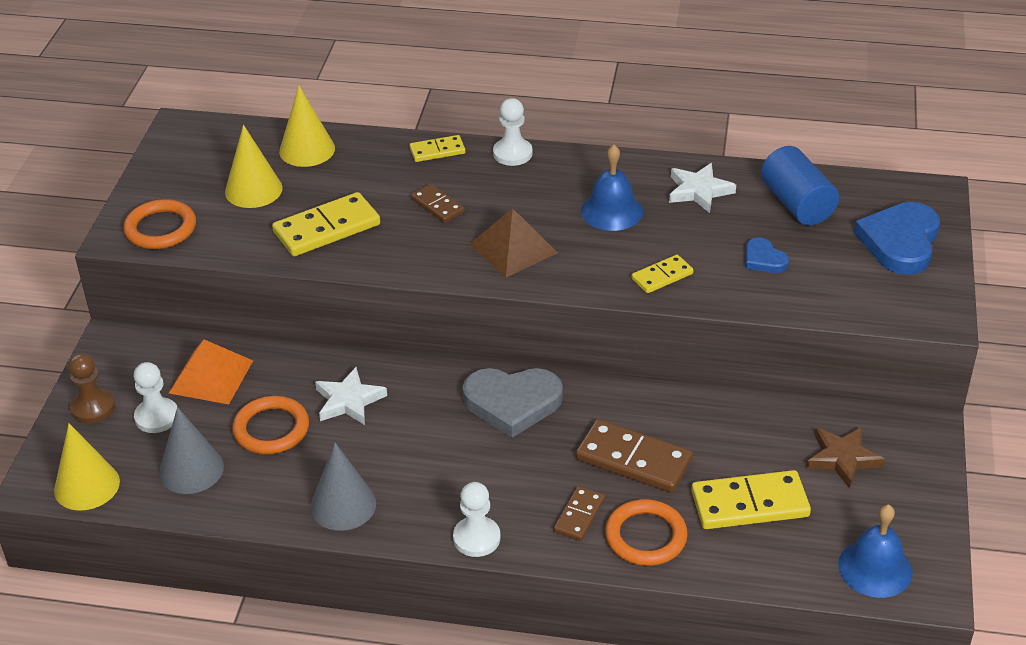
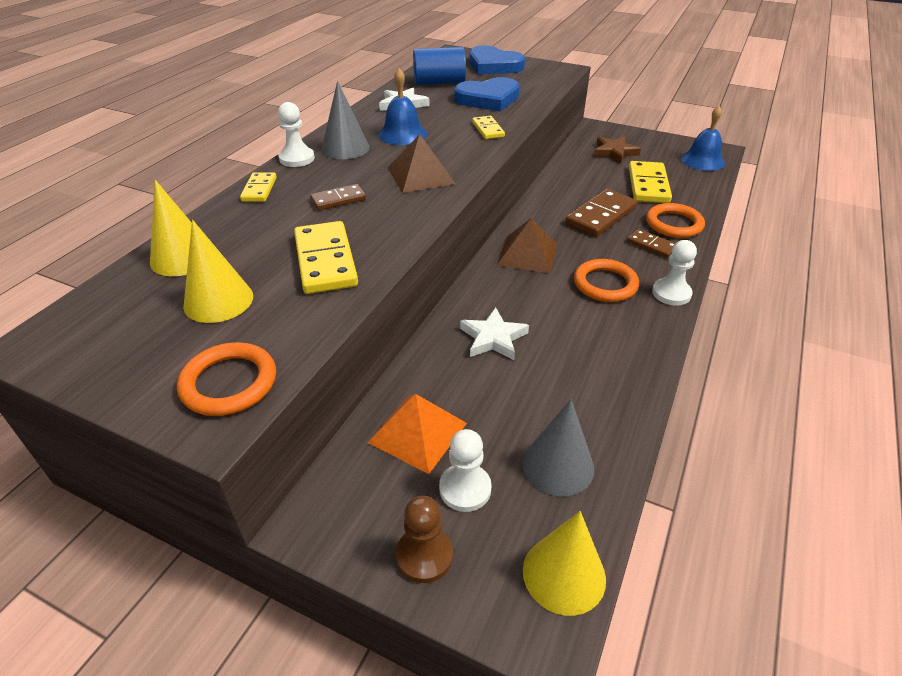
camera: 75 degrees left, 0 degrees up
orange ring [232,396,309,454] -> orange ring moved to [574,259,639,302]
grey cone [310,443,376,531] -> grey cone moved to [321,81,370,159]
grey heart [463,368,563,438] -> brown pyramid [497,218,557,273]
blue heart [746,237,789,273] -> blue heart [454,77,520,112], size x1.96

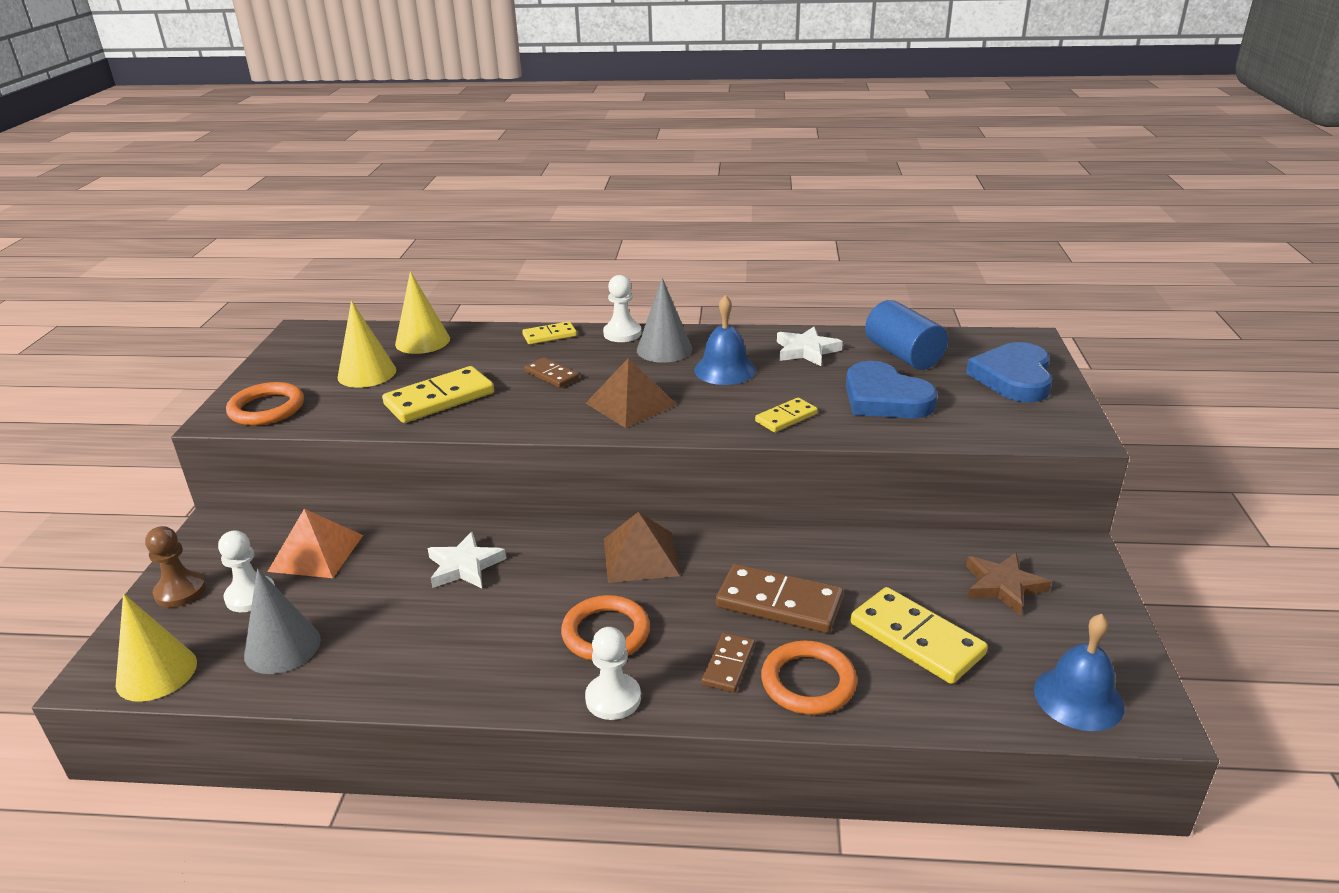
camera: 70 degrees right, 10 degrees down
yellow domino [629,161,672,203] -> yellow domino turned 60 degrees clockwise [851,587,988,684]

